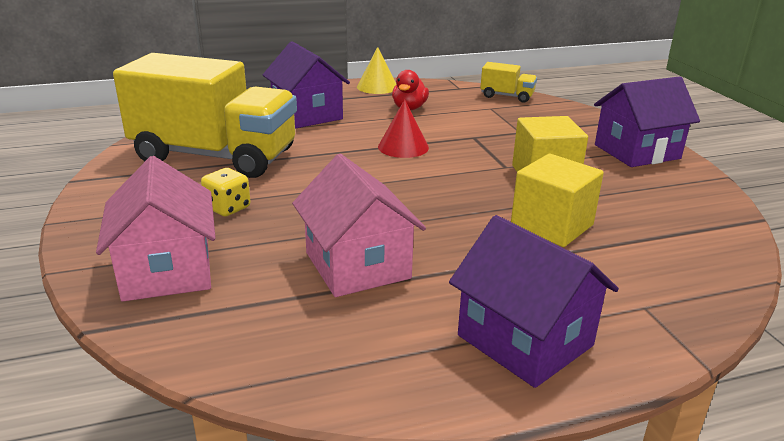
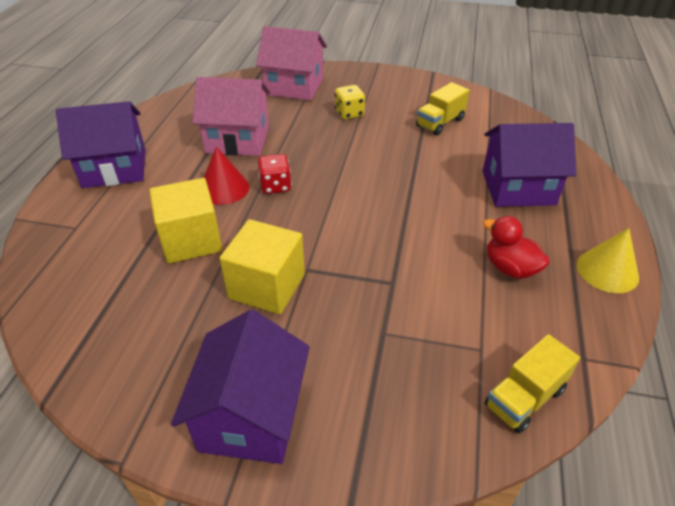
camera: 120 degrees right, 15 degrees up
yellow truck [113,53,297,178] -> yellow truck [416,82,470,135], size x0.42
red cone [378,99,429,158] -> red cone moved to [203,147,249,205]
none -> red dice [258,154,292,194]

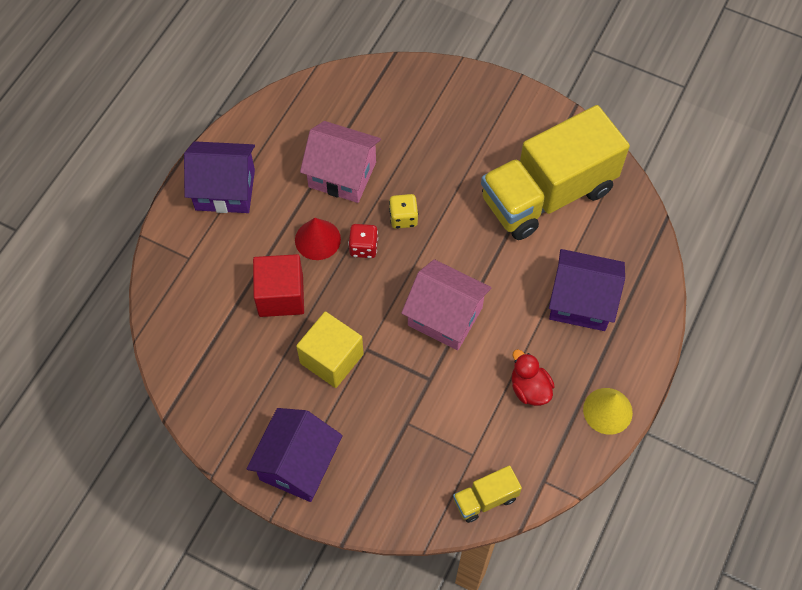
camera: 15 degrees right, 20 degrees up
yellow cube [149,178,222,263] -> red cube [253,254,304,317]
pink house [256,26,327,100] -> pink house moved to [401,259,491,350]
yellow dice [335,85,365,119] -> yellow dice moved to [389,194,418,229]
yellow truck [416,82,470,135] -> yellow truck [481,105,630,240], size x2.39

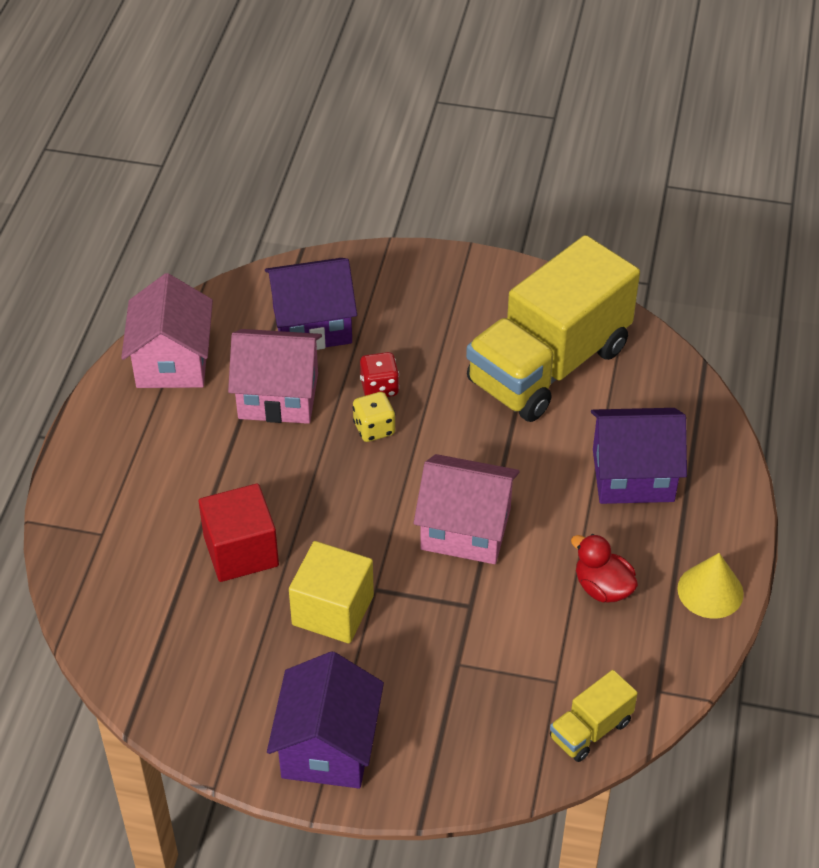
camera: 15 degrees left, 15 degrees down
purple house [184,141,255,213] -> purple house moved to [265,258,357,350]
red cone [295,218,341,260] -> none
red dice [348,224,378,258] -> red dice moved to [360,352,399,397]
none -> pink house [121,273,213,388]

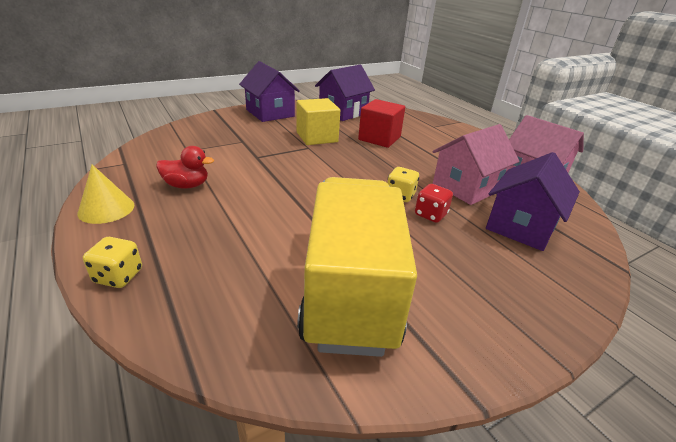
camera: 135 degrees right, 15 degrees down
pink house [414,454,520,564] -> none
yellow truck [550,670,638,762] -> none
purple house [591,408,687,504] -> purple house moved to [315,65,375,121]
none -> yellow dice [83,237,142,288]

